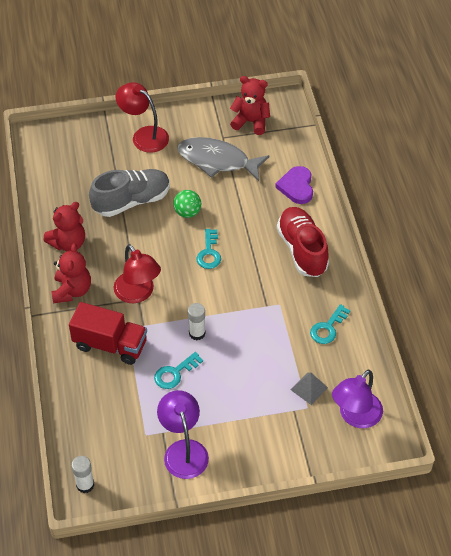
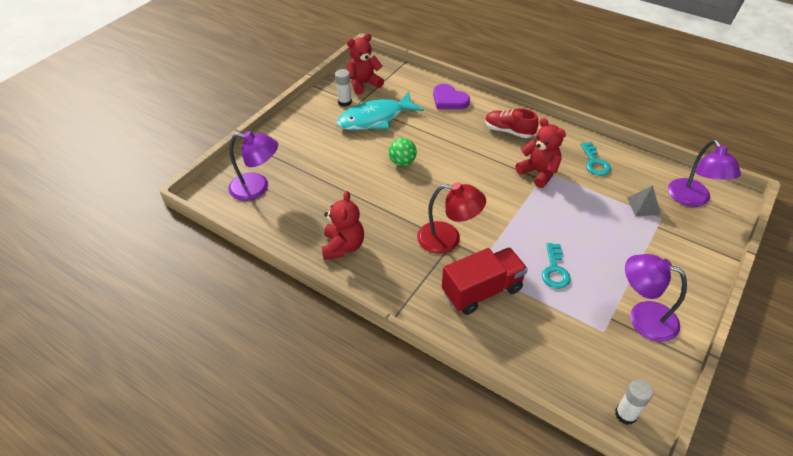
camera: 45 degrees left, 5 degrees down
red teddy bear [51,243,91,303] -> red teddy bear moved to [515,118,566,188]
grey shoe [89,169,170,217] -> none
red lamp [115,82,169,153] -> none
grey fish [177,137,270,181] -> turquoise fish [337,92,424,130]
white glue stick [188,303,206,340] -> white glue stick moved to [335,69,352,107]
turquoise key [197,229,221,269] -> none
red shoe [277,207,329,277] -> red shoe [485,108,539,138], size x0.66
none -> purple lamp [229,131,278,201]

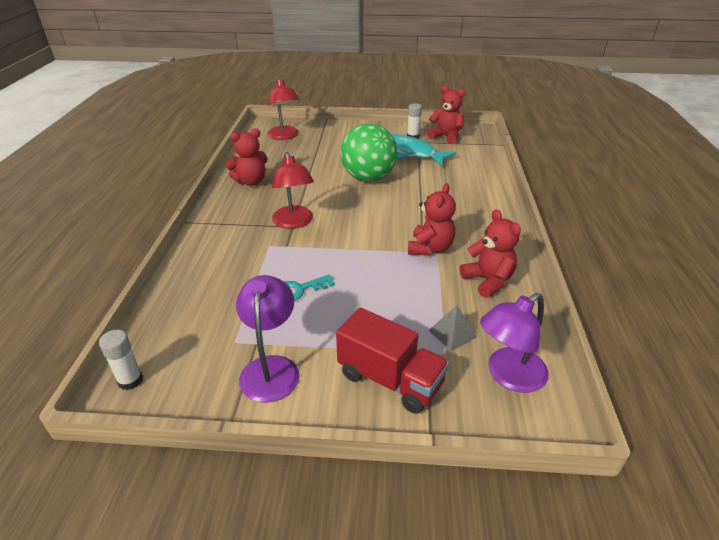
camera: 60 degrees right, 10 degrees down
purple lamp [229,131,278,201] -> red lamp [267,78,299,140]
green ball [389,138,417,166] -> green ball [340,123,398,182], size x2.09
purple heart [433,84,470,109] -> none
red truck [442,247,528,315] -> red truck moved to [336,308,449,414]
red shoe [485,108,539,138] -> none
turquoise key [580,142,611,176] -> red teddy bear [460,210,521,298]

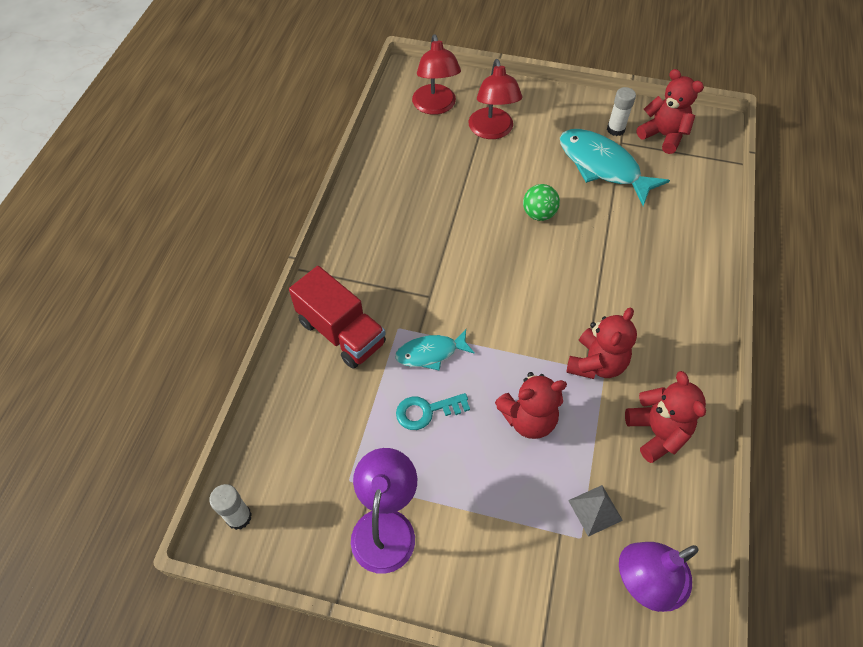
camera: 10 degrees right, 20 degrees up
red teddy bear [226,129,268,186] -> red teddy bear moved to [495,372,567,439]
red lamp [272,152,314,229] -> red lamp moved to [469,59,522,139]
red truck [336,308,449,414] -> red truck moved to [289,266,386,369]
green ball [340,123,398,182] -> green ball [523,184,560,221], size x0.48
none -> turquoise fish [395,329,475,371]

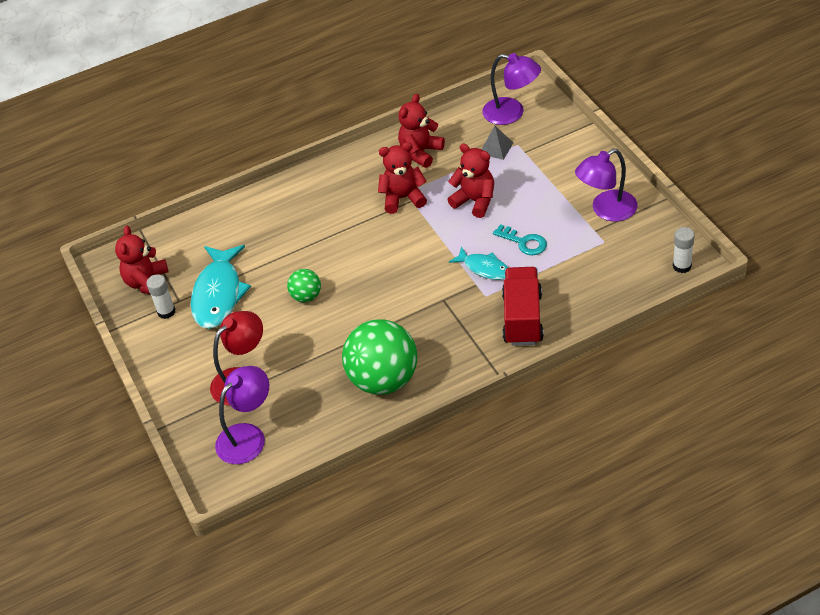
camera: 125 degrees left, 10 degrees down
red lamp [412,34,461,115] -> purple lamp [215,366,269,464]
none -> green ball [342,319,417,395]

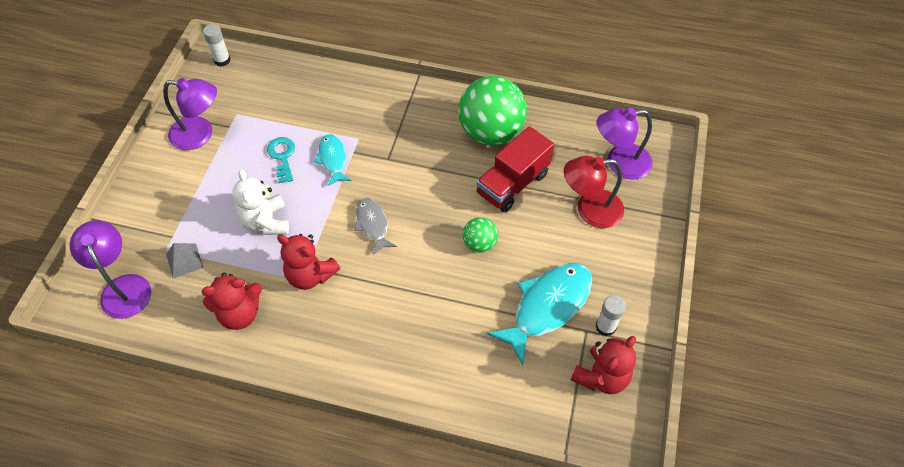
camera: 145 degrees left, 10 degrees up
red teddy bear [448,143,494,218] -> white teddy bear [232,169,289,235]
red truck [502,267,544,346] -> red truck moved to [477,126,554,212]
none -> grey fish [354,198,397,255]

